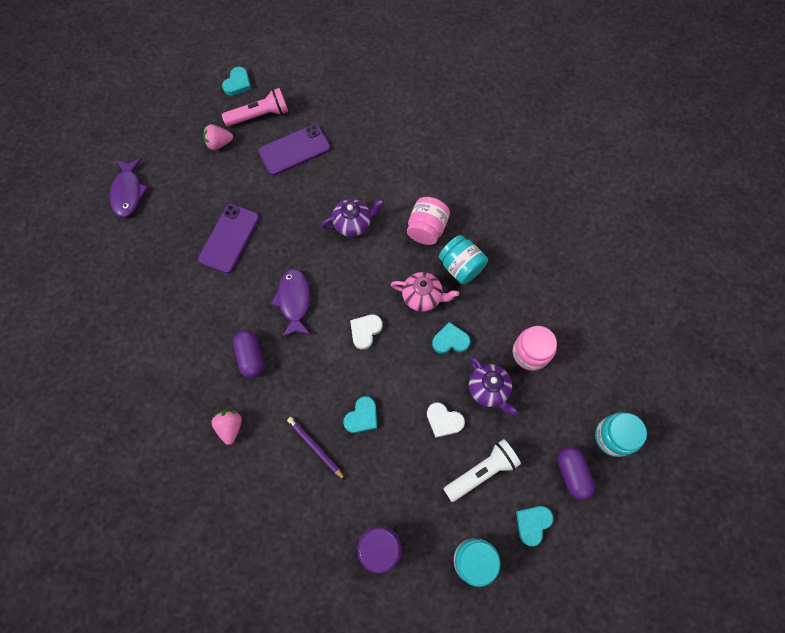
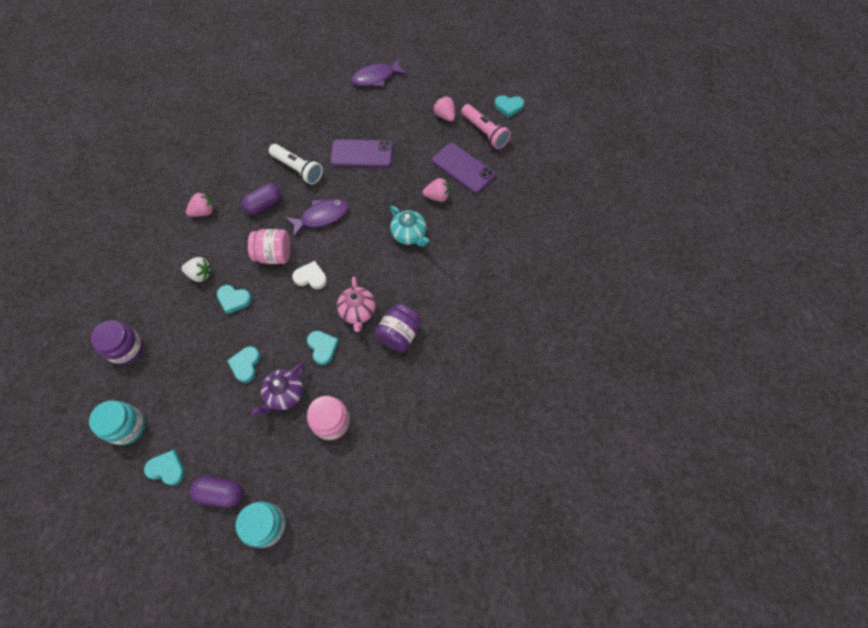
camera: 70 degrees right, 5 degrees down
purple pencil [287,417,345,480] -> white strawberry [181,257,211,282]
purple teapot [321,199,384,237] -> turquoise teapot [390,206,429,247]
pink jar [407,197,450,245] -> pink jar moved to [248,229,291,264]
white heart [427,402,465,438] -> turquoise heart [227,346,261,383]
turquoise jar [439,235,488,284] -> purple jar [375,304,421,352]
white flashlight [444,439,521,502] -> white flashlight moved to [269,144,323,185]
purple capsule [557,447,595,500] -> purple capsule turned 45 degrees clockwise [190,477,243,508]
none -> pink strawberry [423,178,450,202]

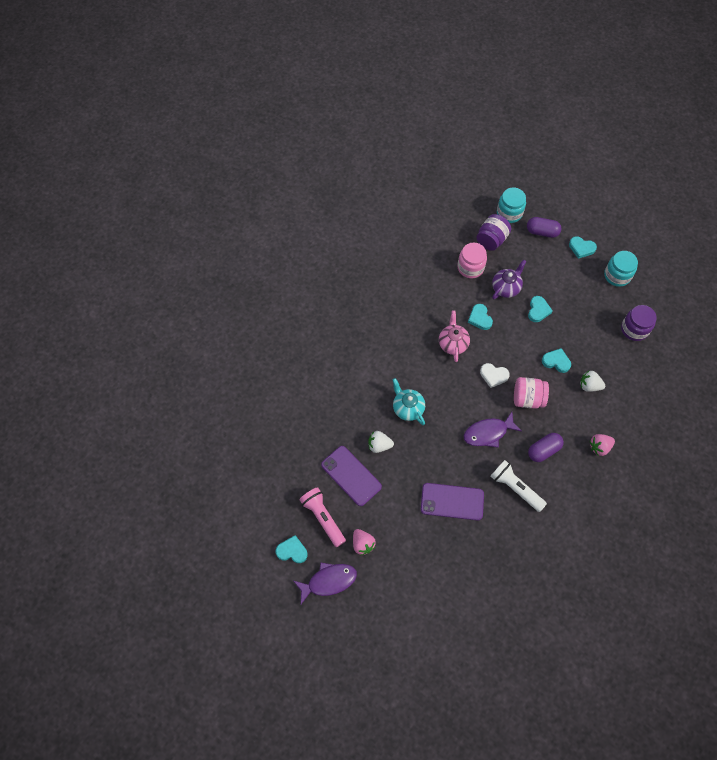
camera: 175 degrees left, 0 degrees up
purple fish [352,58,407,87] -> purple fish moved to [294,562,357,604]
purple jar [375,304,421,352] -> purple jar moved to [476,214,511,251]
pink strawberry [423,178,450,202] -> white strawberry [368,431,394,453]

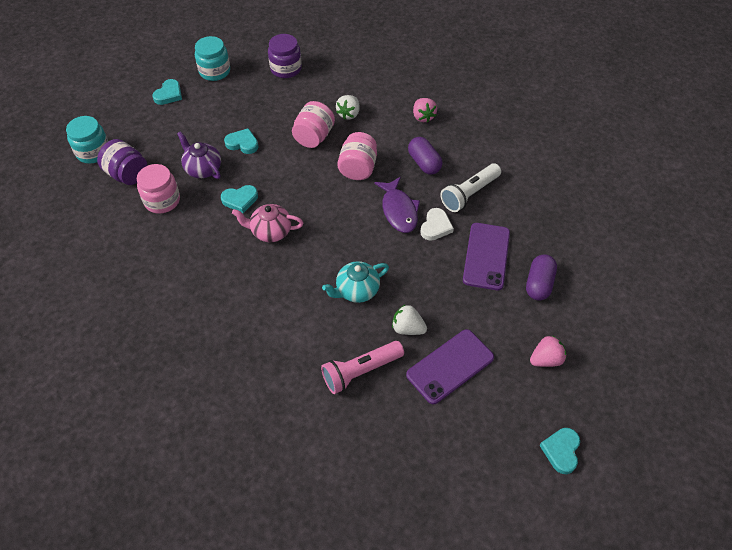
camera: 85 degrees left, 10 degrees down
purple fish [294,562,357,604] -> none
pink flashlight [299,487,346,547] -> pink flashlight moved to [321,341,404,394]
white strawberry [368,431,394,453] -> white strawberry turned 105 degrees clockwise [392,304,427,335]
white heart [480,363,510,388] -> white heart moved to [420,208,454,241]
purple capsule [527,217,562,238] -> purple capsule moved to [526,254,557,301]
turquoise heart [542,348,571,373] -> pink jar [292,101,335,148]

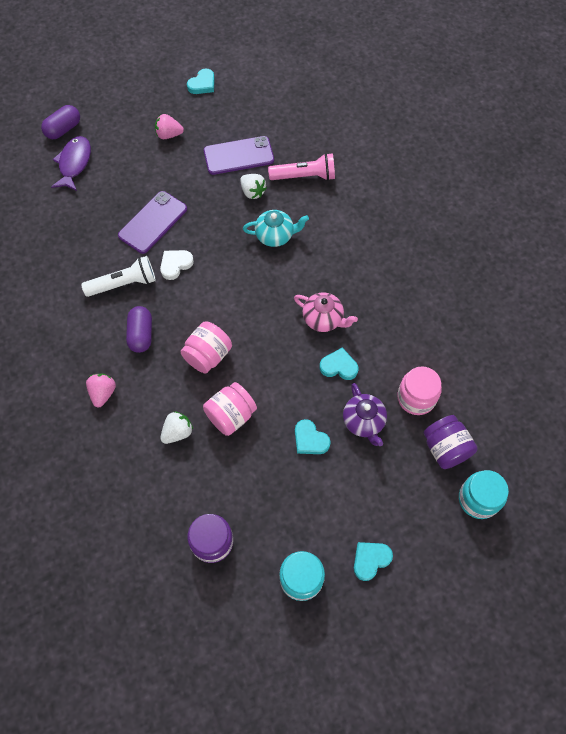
camera: 155 degrees left, 10 degrees up
purple fish [374,177,420,233] -> purple fish moved to [51,136,91,191]
purple capsule [526,254,557,301] -> purple capsule moved to [41,105,80,139]

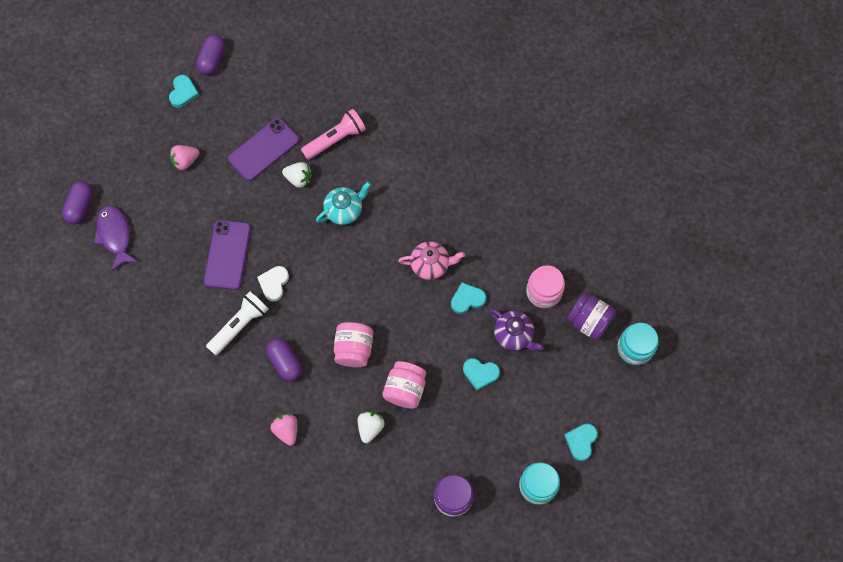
camera: 30 degrees left, 5 degrees up
none -> purple capsule [196,35,225,75]

